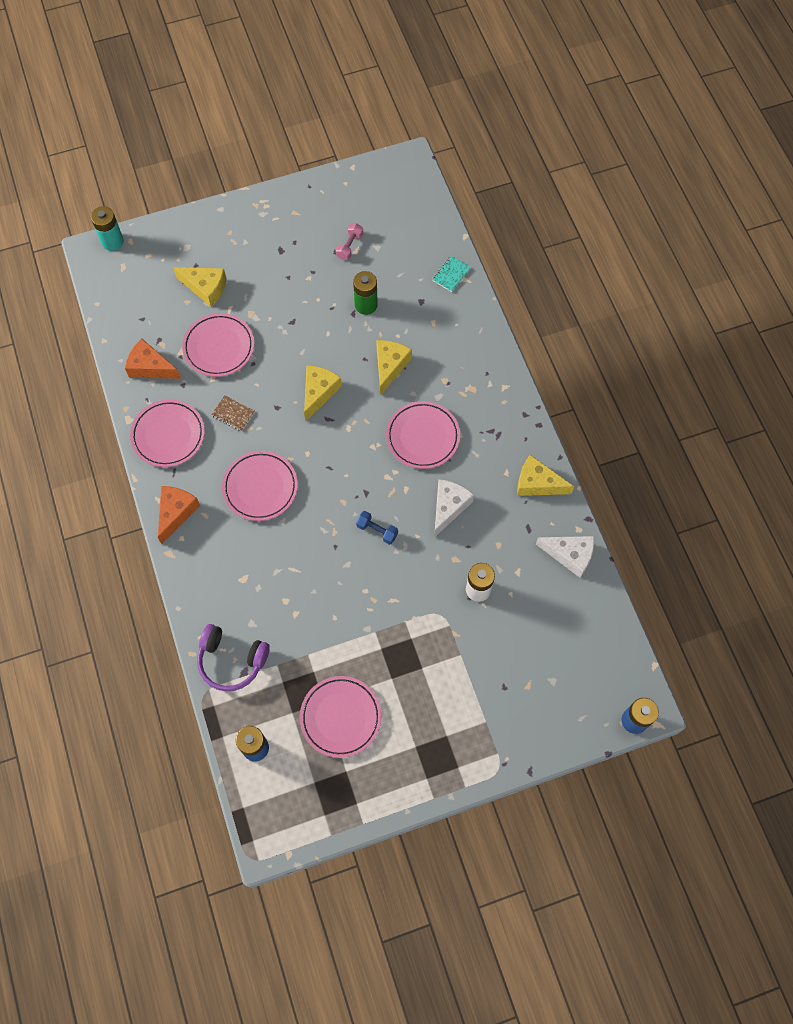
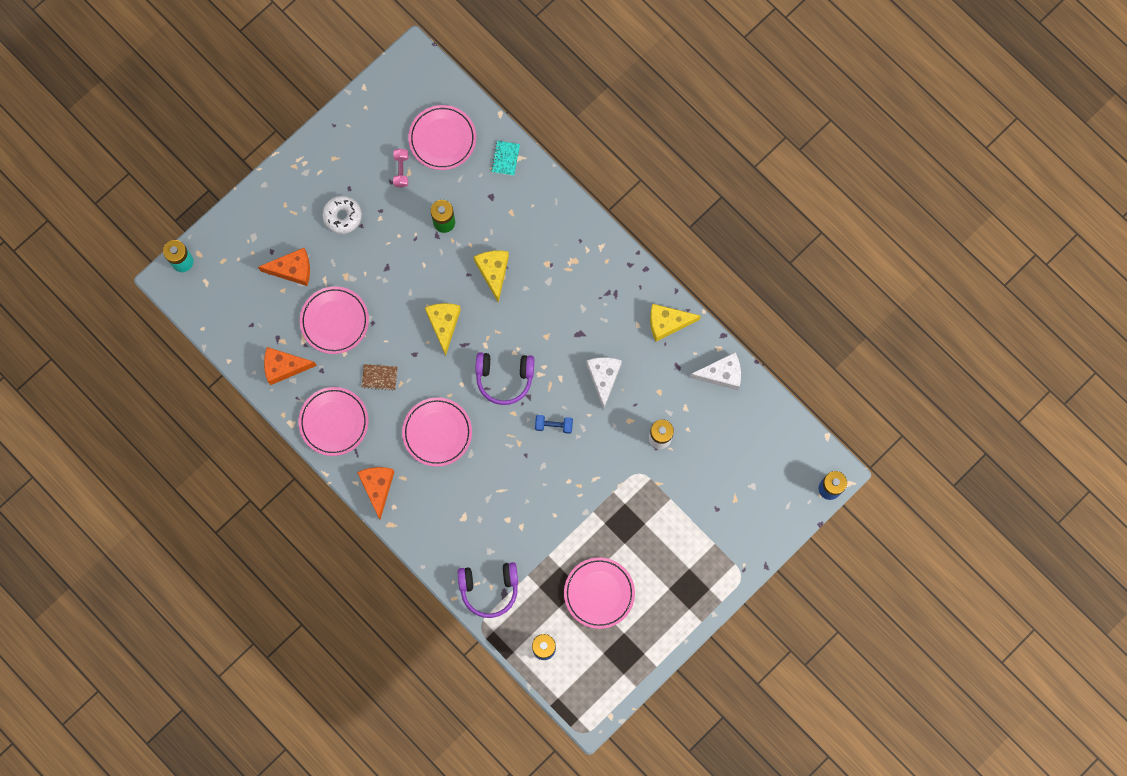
camera: 25 degrees left, 10 degrees up
yellow cheese [173,267,226,307] -> orange cheese [258,248,310,286]
pink plate [386,401,460,469] -> pink plate moved to [408,105,476,170]
none -> white donut [323,196,362,234]
none -> purple headphones [475,352,534,405]

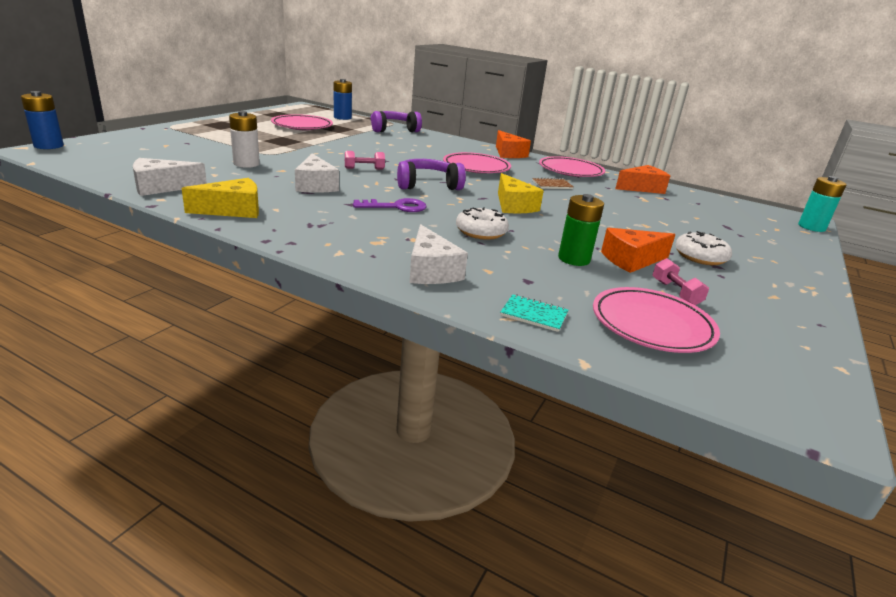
camera: 160 degrees right, 50 degrees down
orange cheese [258,248,310,286] -> orange cheese moved to [601,228,675,273]
pink plate [300,286,369,354] -> none
yellow cheese [474,251,509,303] -> white donut [456,207,509,240]
turquoise notebook [491,141,520,176] -> turquoise notebook turned 60 degrees counterclockwise [500,294,568,332]
blue dumbbell [535,415,573,434] -> pink dumbbell [345,151,385,170]
none -> purple key [353,198,426,212]
none -> white cheese [409,224,468,284]

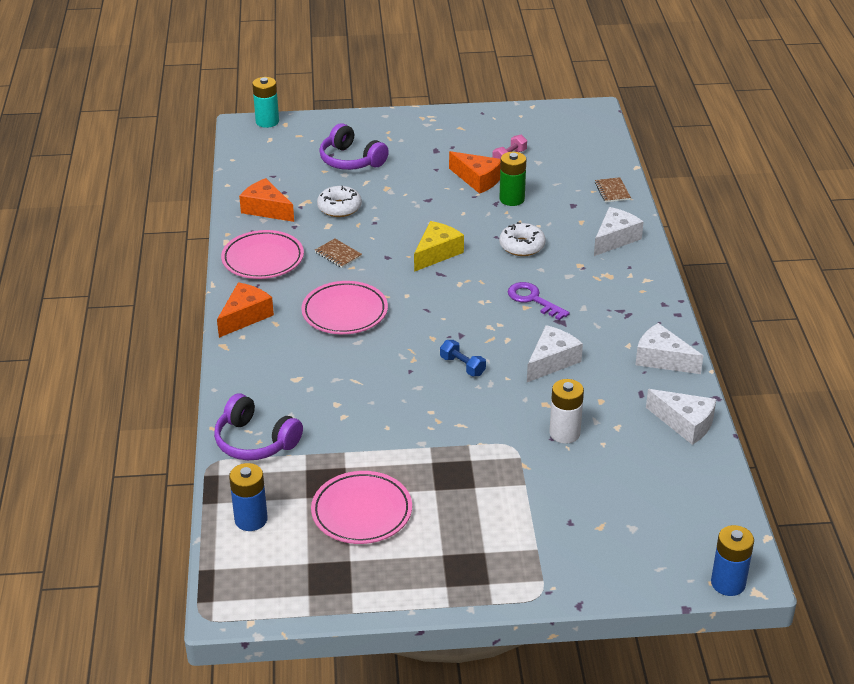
camera: 120 degrees left, 10 degrees up
yellow cheese [181,178,259,218] -> white cheese [636,323,703,374]
pink dumbbell [345,151,385,170] -> blue dumbbell [440,340,486,376]
purple headphones [397,159,466,190] -> purple headphones moved to [319,123,389,170]
turquoise notebook [500,294,568,332] -> brown notebook [595,177,631,202]
pink plate [593,287,720,353] -> none
white donut [675,231,732,265] -> white donut moved to [317,186,362,217]

